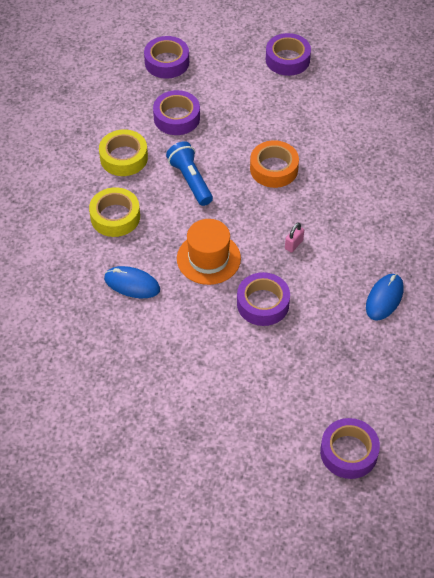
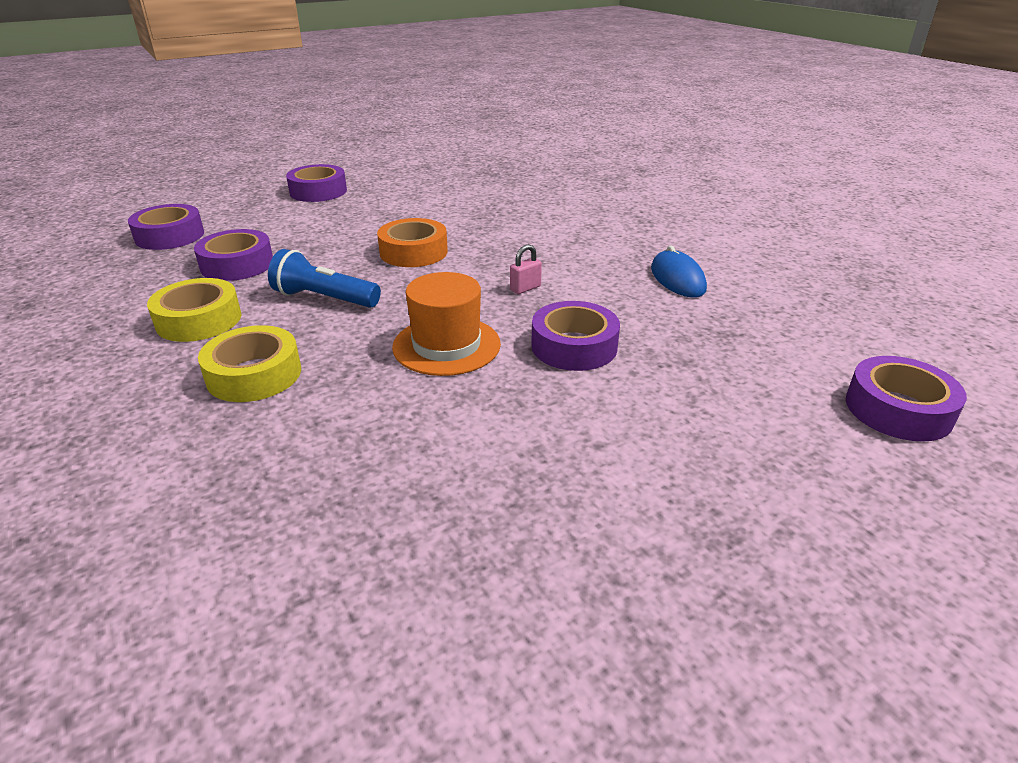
camera: 45 degrees left, 20 degrees down
blue mouse [104,266,160,298] -> none
pink padlock [285,223,304,253] -> pink padlock turned 60 degrees clockwise [510,244,542,294]

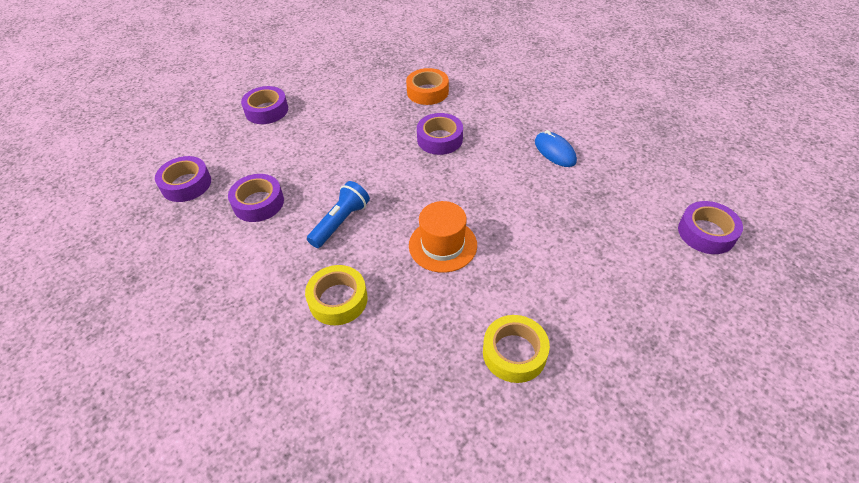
camera: 15 degrees left, 15 degrees up
yellow tape [147,278,241,342] -> yellow tape moved to [483,315,550,383]
blue flashlight [268,249,381,308] -> blue flashlight turned 120 degrees clockwise [307,181,370,248]
orange tape [377,218,448,267] -> orange tape moved to [406,68,449,105]
pink padlock [510,244,542,294] -> none
purple tape [531,301,620,371] -> purple tape moved to [417,113,463,155]

